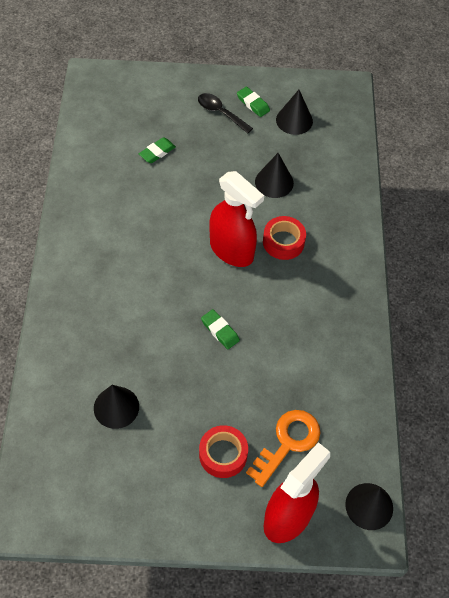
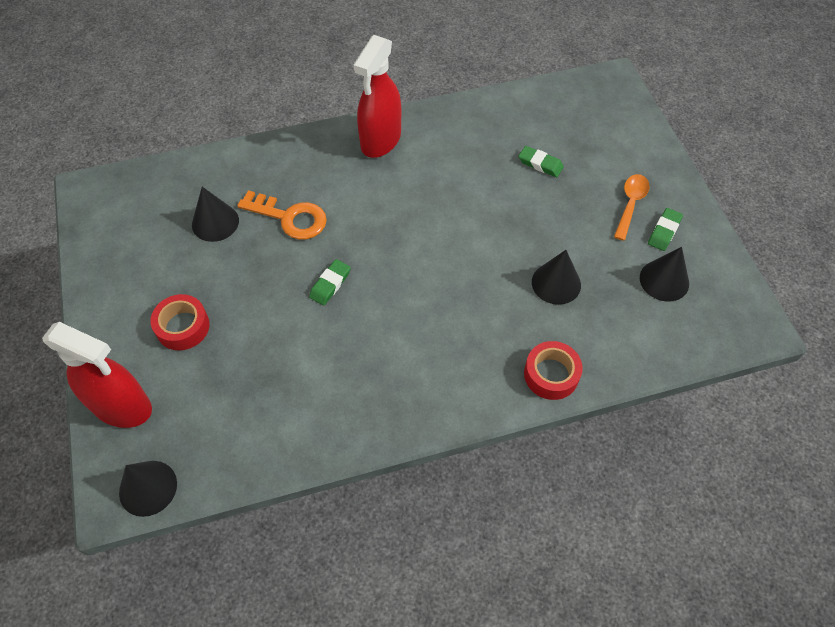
camera: 75 degrees right, 0 degrees up
black spoon [198,93,253,134] -> orange spoon [614,174,650,241]
red spray bottle [210,171,264,267] -> red spray bottle moved to [353,35,401,158]
orange key [246,410,320,487] -> orange key moved to [237,190,327,240]
red tape [263,216,306,260] -> red tape moved to [524,341,583,400]

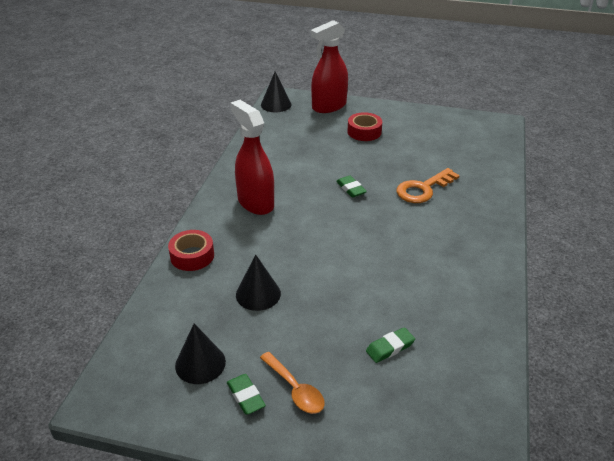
camera: 120 degrees right, 20 degrees down
black cone [192,187,239,242] -> none
red spray bottle [353,35,401,158] -> red spray bottle moved to [230,100,274,215]

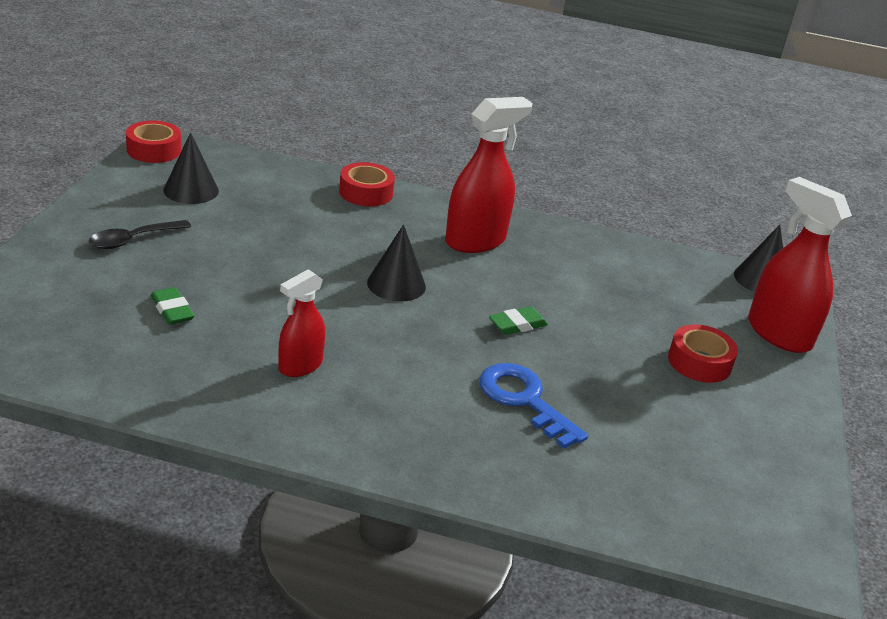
camera: 85 degrees right, 5 degrees down
green eraser [227,374,266,415] -> none
black cone [236,254,281,311] -> black cone moved to [367,224,426,302]
orange spoon [260,352,325,414] -> black spoon [89,220,191,249]
orange key [396,168,460,203] -> blue key [479,363,588,449]
none -> red tape [126,120,181,163]
none -> red spray bottle [278,269,325,377]

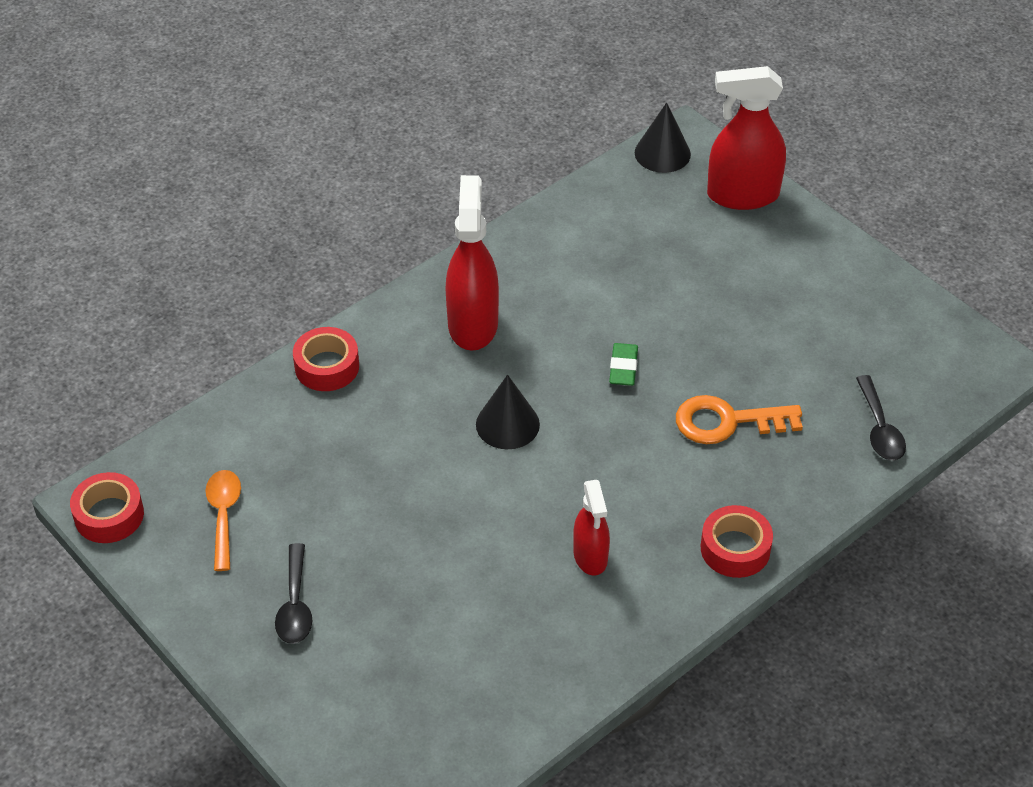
camera: 50 degrees left, 15 degrees up
green eraser [151,287,194,325] -> none
black cone [164,132,219,204] -> orange spoon [205,470,241,571]
blue key [479,363,588,449] -> orange key [676,395,803,444]
red tape [668,324,738,383] -> red tape moved to [701,505,773,578]
none -> black spoon [856,375,906,460]

